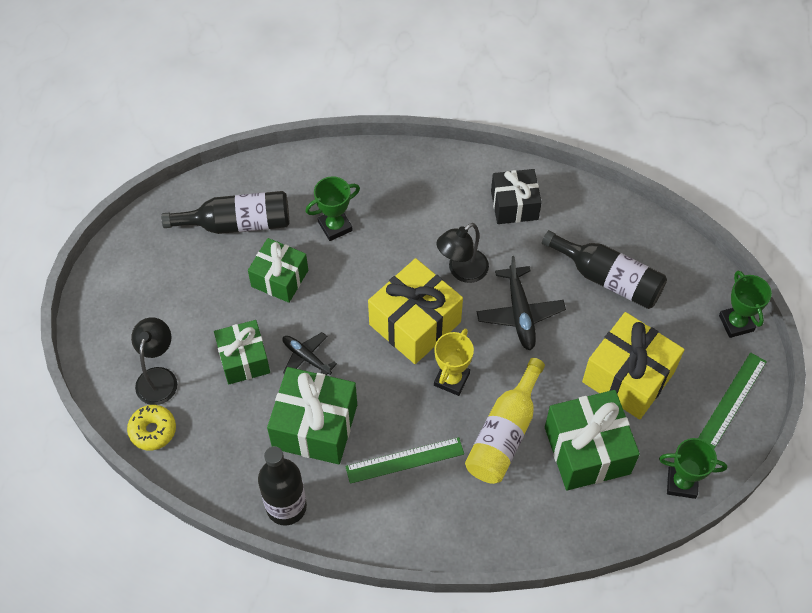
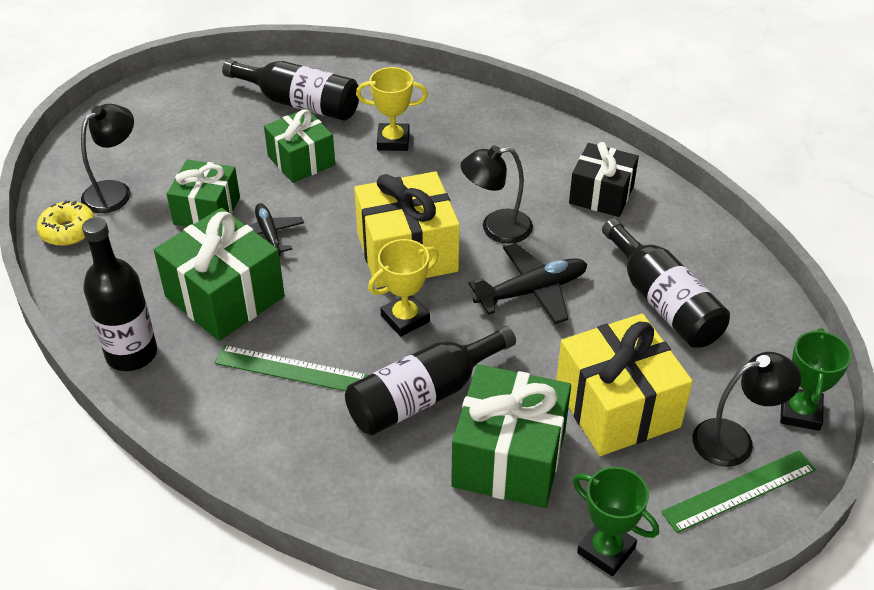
camera: 30 degrees right, 15 degrees down
green trophy [306,176,360,241] -> yellow trophy [356,67,428,151]
yellow bottle [465,358,545,484] -> black bottle [345,326,516,435]
black plane [477,256,566,350] -> black plane turned 135 degrees counterclockwise [468,243,587,324]
none -> black lamp [692,352,801,467]

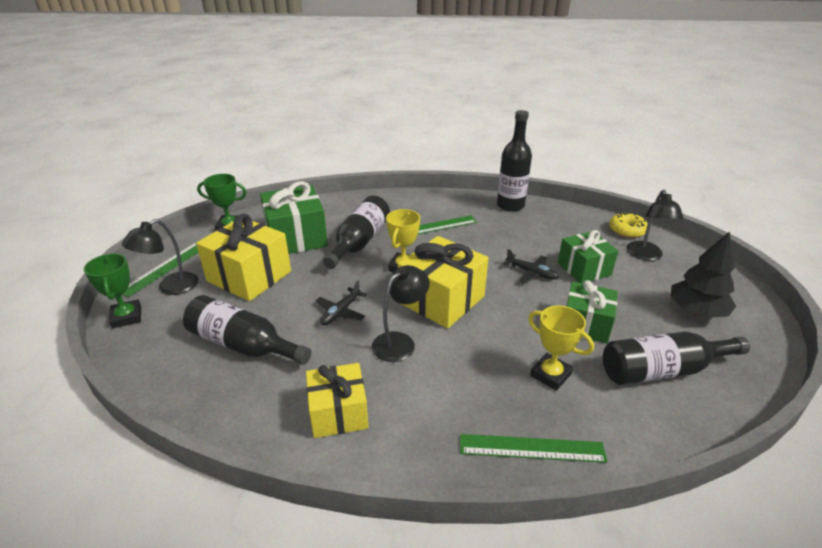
camera: 145 degrees right, 10 degrees down
green gift [154,208,285,341] -> none
yellow trophy [356,67,428,151] -> yellow trophy turned 75 degrees clockwise [528,305,594,391]
black plane [468,243,587,324] -> black plane [316,280,367,326], size x0.65
black gift [569,142,639,217] -> yellow gift [306,363,369,438]
none -> green ruler [460,434,608,463]
none -> black tree [671,231,736,318]

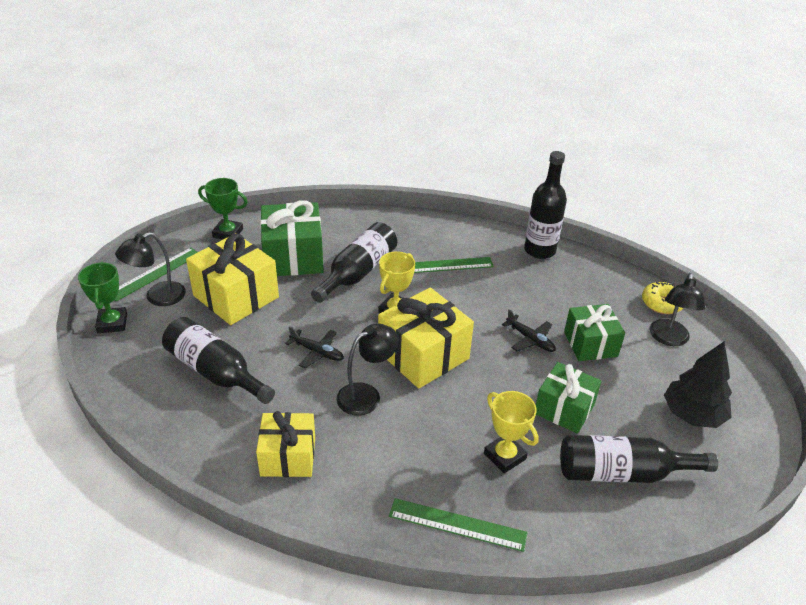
camera: 10 degrees right, 5 degrees up
black plane [316,280,367,326] -> black plane turned 105 degrees counterclockwise [285,326,344,368]

